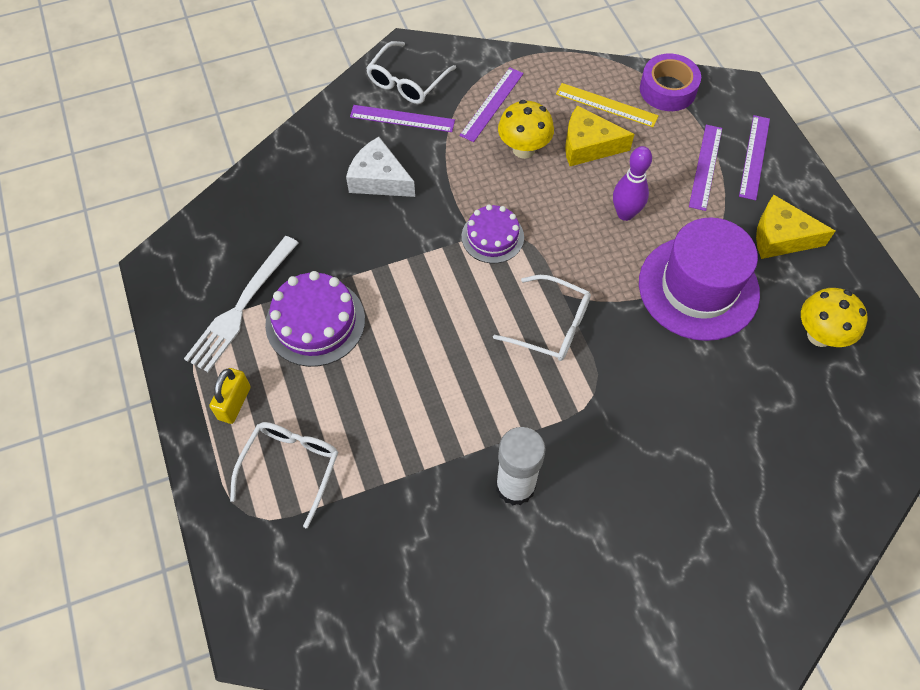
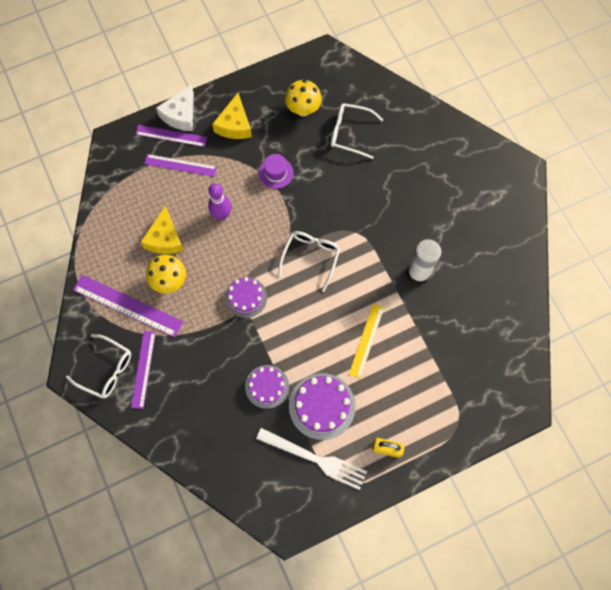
camera: 95 degrees left, 10 degrees up
white glasses [230,422,338,528] -> white glasses moved to [331,103,383,159]
white cheese [346,137,415,197] -> white cheese moved to [156,84,194,131]
purple ruler [460,68,524,142] -> purple ruler [73,275,183,337], size x1.52
yellow ruler [556,83,659,127] -> yellow ruler moved to [349,304,384,378]
purple hat [639,217,760,341] -> purple hat [259,154,293,189], size x0.47
purple tape [640,54,701,111] -> none
none -> purple cake [245,365,289,409]

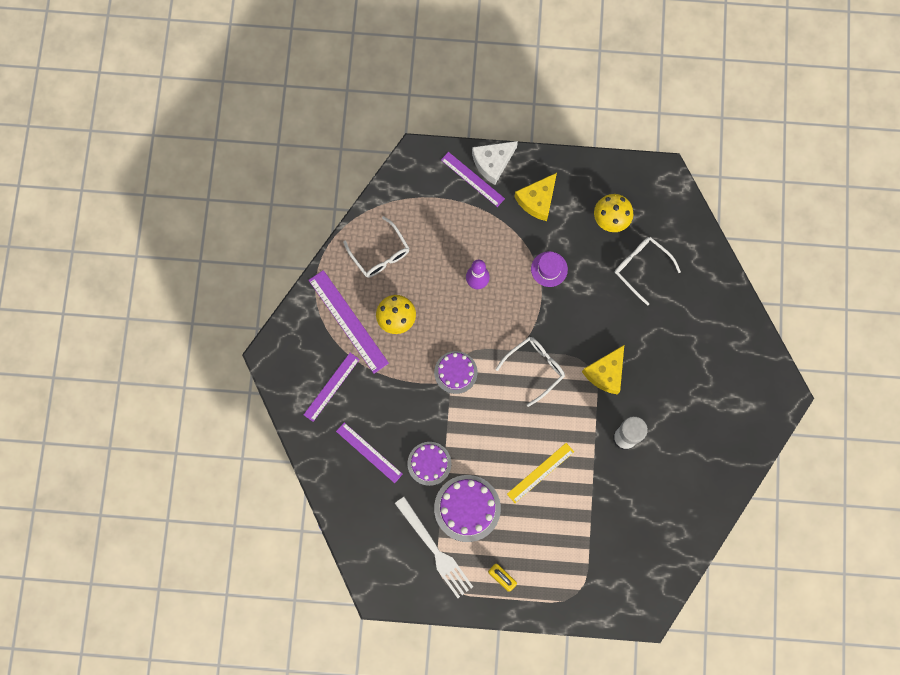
camera: 30 degrees right, 5 degrees up
white glasses [66,334,131,398] -> white glasses moved to [343,216,409,278]
yellow cheese [140,205,184,254] -> yellow cheese moved to [582,345,624,395]
purple ruler [144,154,217,177] -> purple ruler moved to [336,422,403,483]

